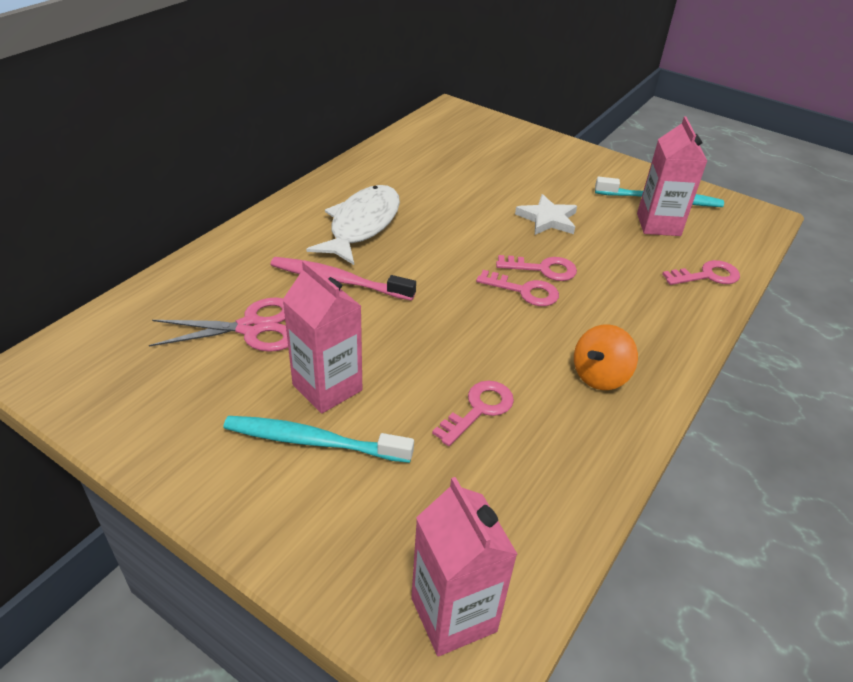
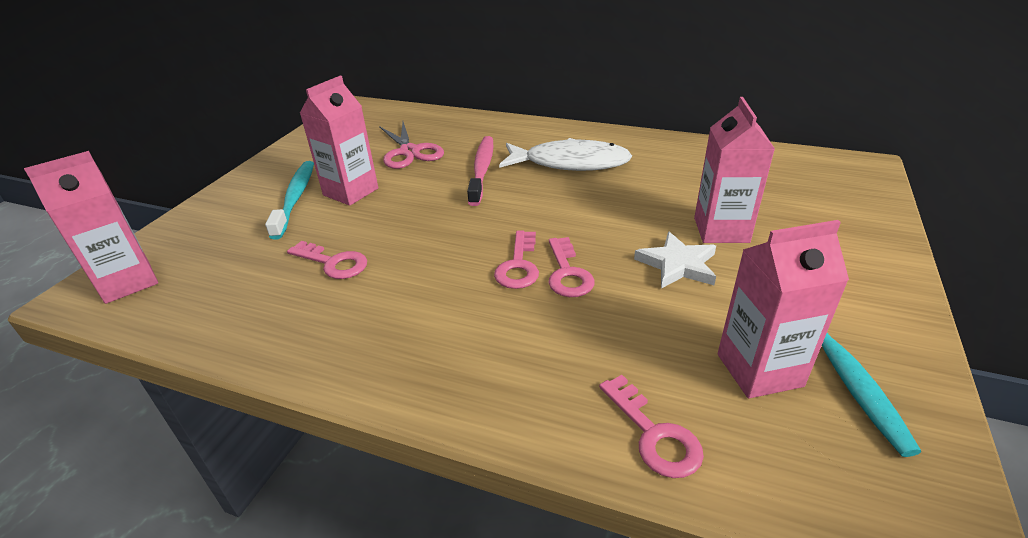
camera: 80 degrees right, 5 degrees down
orange spinning top [574,324,638,390] -> none
none -> pink carton [694,97,775,243]

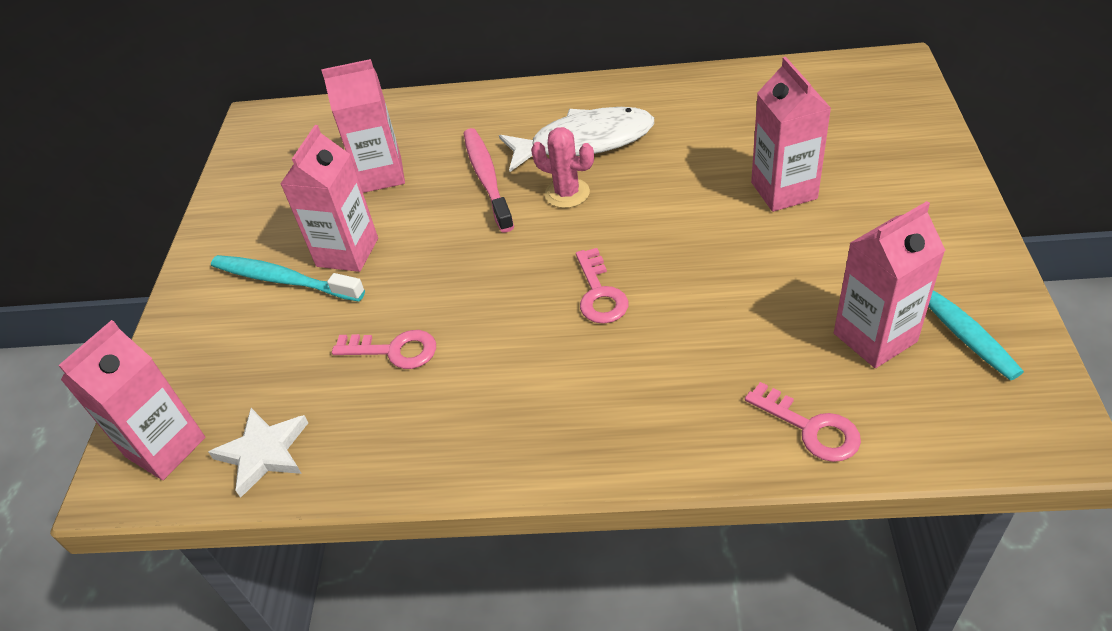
camera: 15 degrees left, 10 degrees up
turquoise toothbrush [265,161,314,240] -> turquoise toothbrush turned 45 degrees counterclockwise [211,255,365,301]
pink scissors [379,122,444,169] -> pink carton [321,59,405,193]
pink key [548,237,595,297] -> none
white star [634,232,716,289] -> white star moved to [208,408,308,498]
none -> pink cactus [531,127,594,208]

